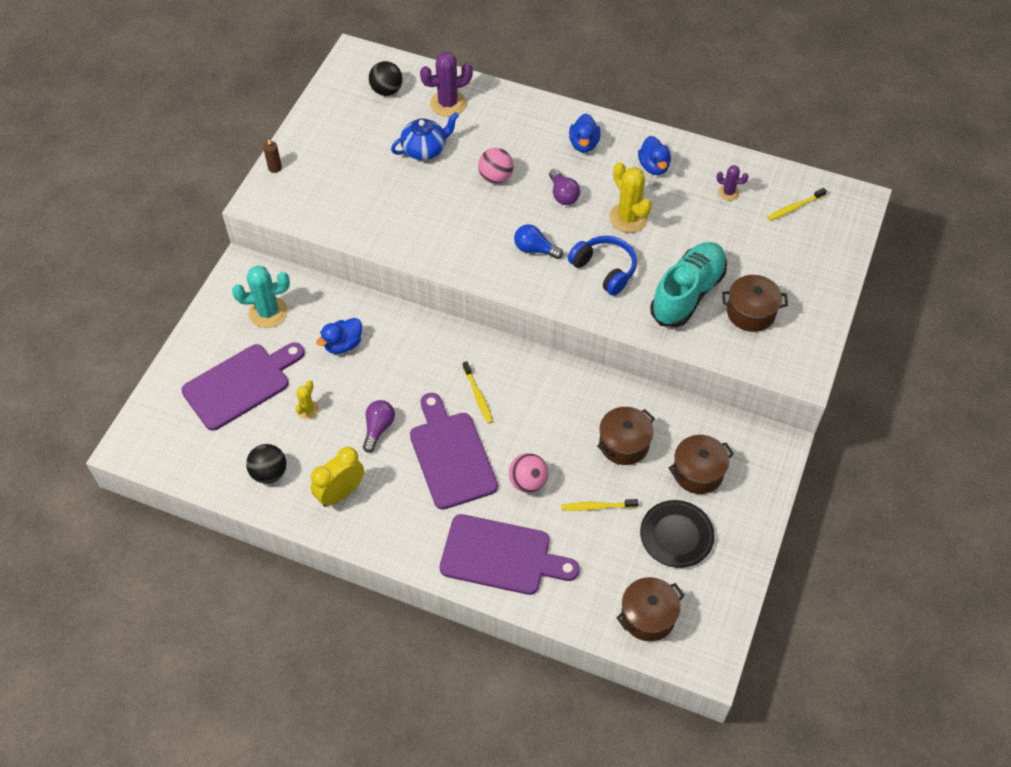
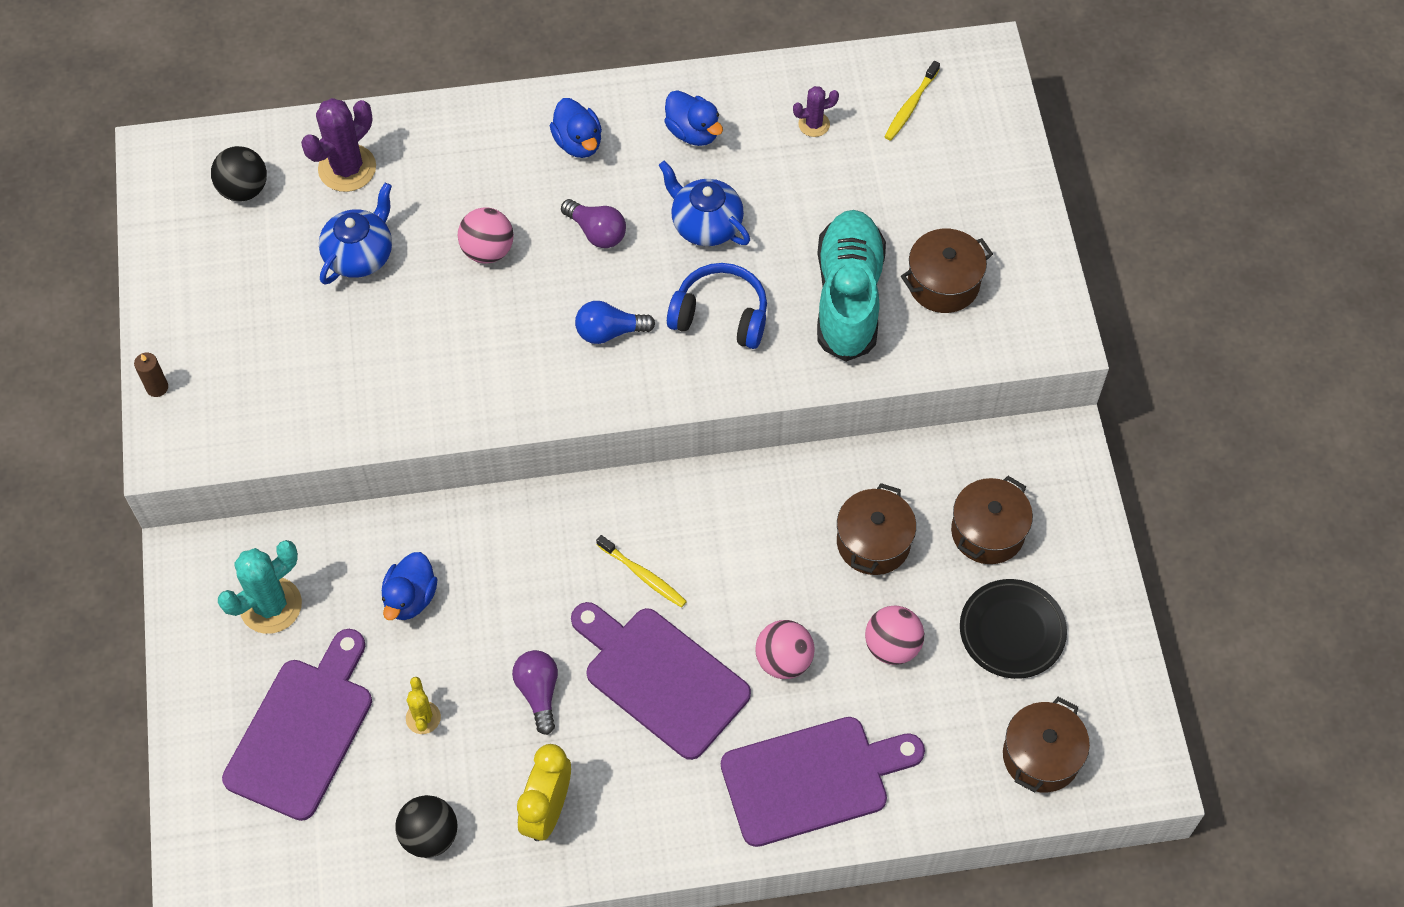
camera: 30 degrees left, 5 degrees up
yellow toothbrush [561,499,638,511] -> pink ball [865,605,924,665]
yellow cactus [609,162,652,233] -> blue teapot [659,161,750,246]

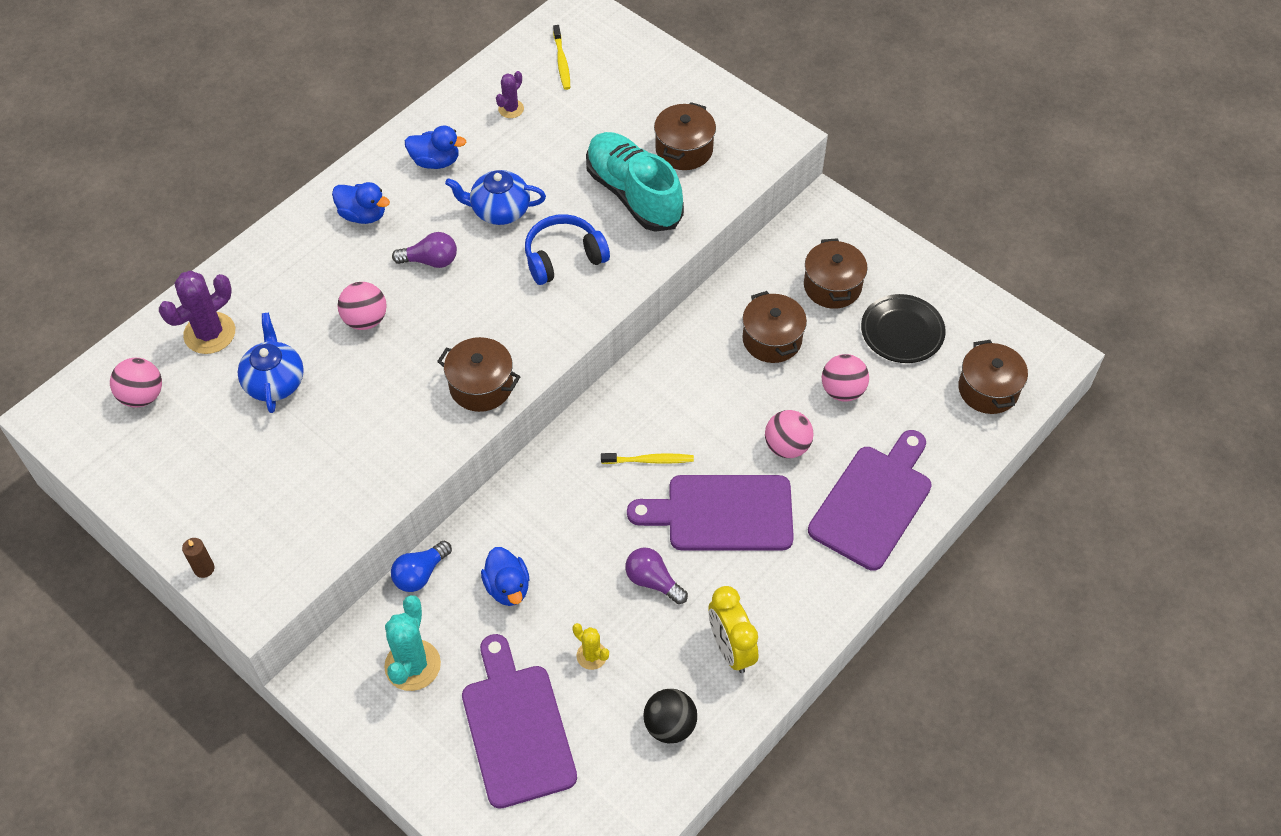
camera: 40 degrees left, 5 degrees down
black ball [211,146,267,202] -> pink ball [110,358,162,408]
purple cactus [301,98,376,192] -> purple cactus turned 45 degrees clockwise [159,271,235,354]
blue light bulb [575,301,655,344] -> blue light bulb moved to [391,541,452,592]
none -> brown pot [437,337,520,412]

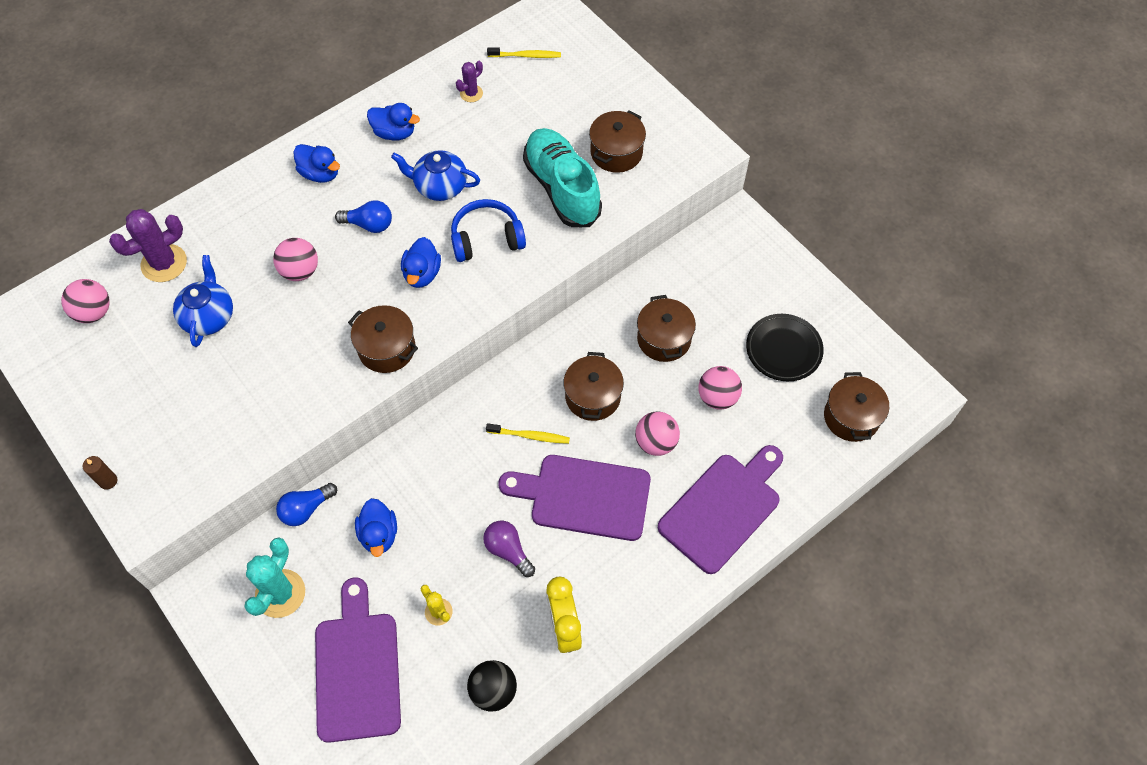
camera: 10 degrees right, 5 degrees up
purple light bulb [392,232,457,268] -> blue light bulb [335,200,392,233]
yellow toothbrush [553,25,570,90] -> yellow toothbrush turned 90 degrees counterclockwise [487,47,561,58]
brown pot [804,238,868,309] -> brown pot moved to [563,352,624,421]
none -> blue duck [401,237,441,288]

